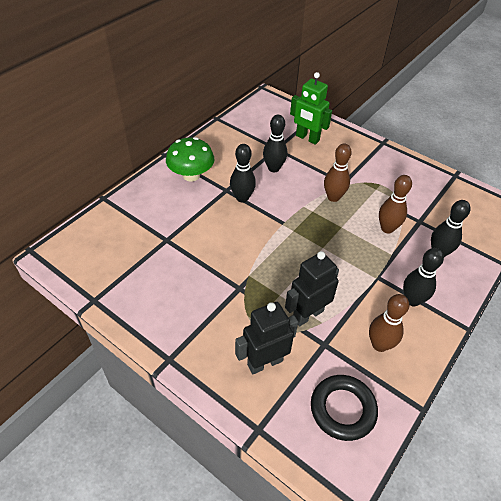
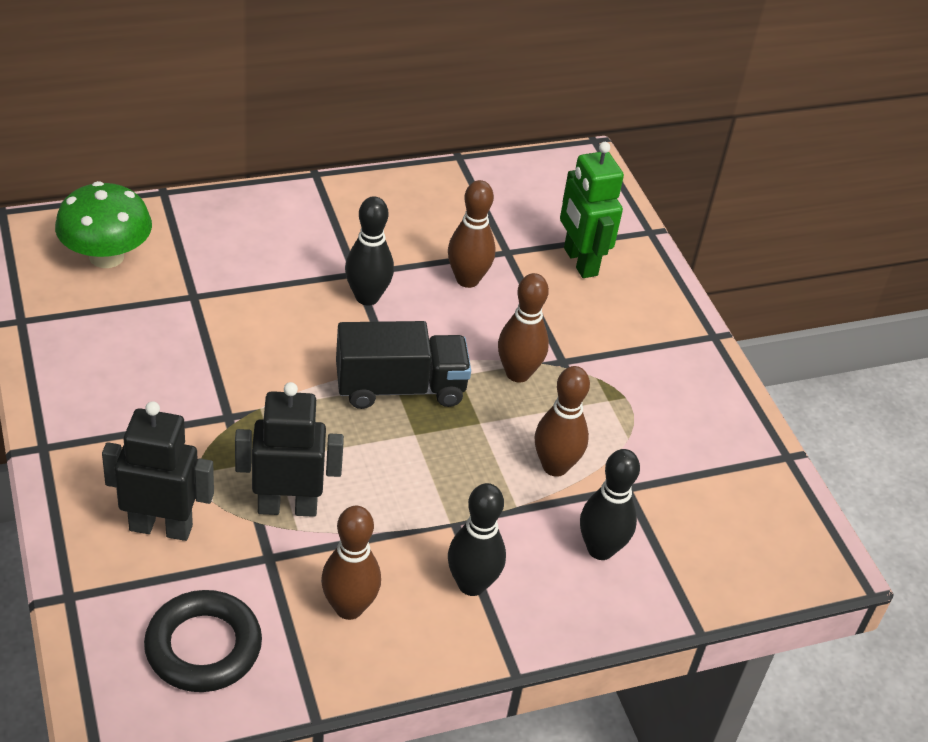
camera: 30 degrees right, 5 degrees down
green mushroom [166,137,214,182] -> green mushroom moved to [55,181,152,268]
black bowling pin [263,115,287,172] -> brown bowling pin [448,180,496,288]
none -> black truck [336,321,471,409]

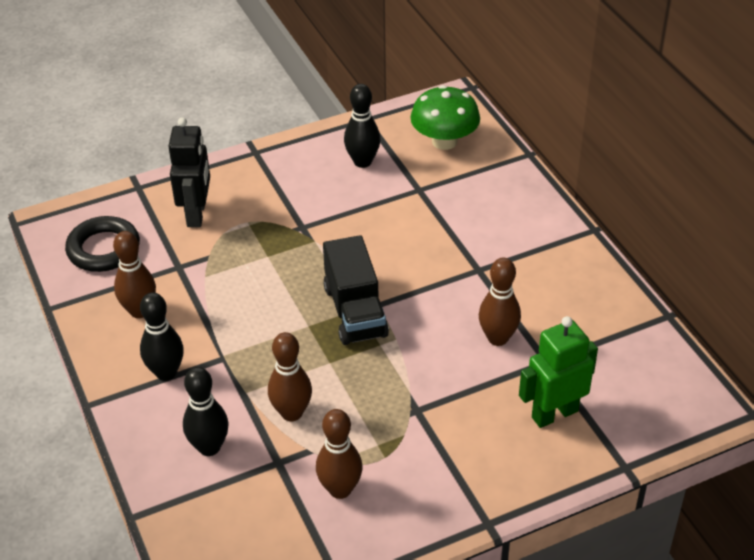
camera: 90 degrees right, 0 degrees up
black robot [235,382,344,517] -> none
black bowling pin [345,196,394,306] -> black bowling pin moved to [344,84,380,168]
brown bowling pin [498,273,549,382] -> brown bowling pin moved to [316,409,363,499]

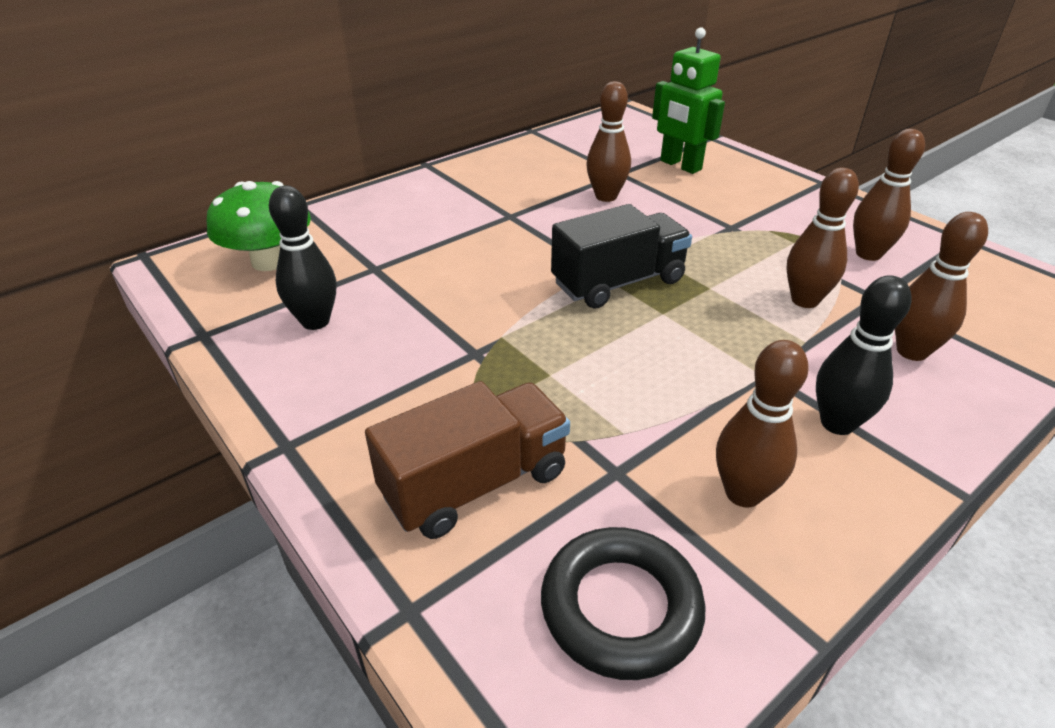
camera: 105 degrees left, 5 degrees down
black robot [168,117,210,227] -> brown truck [365,381,570,539]
black bowling pin [183,367,229,456] -> brown bowling pin [895,212,988,361]

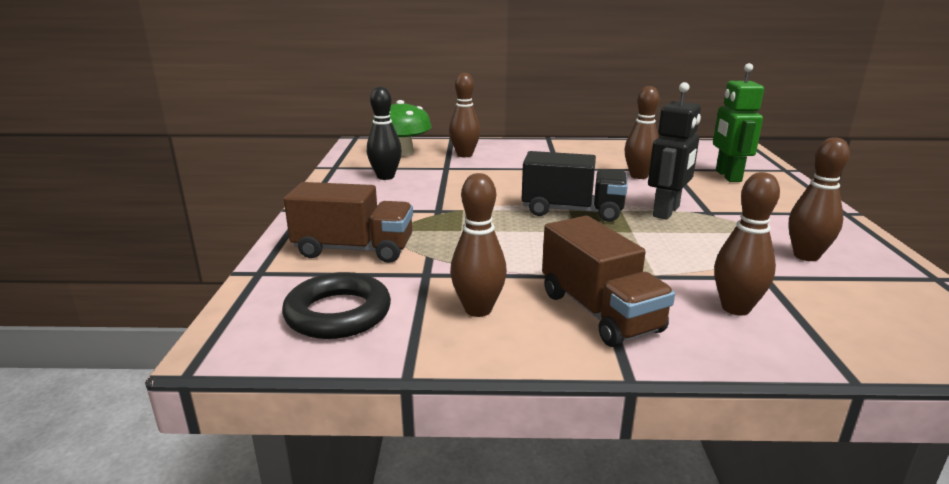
camera: 40 degrees right, 15 degrees down
brown bowling pin [786,168,859,308] -> brown bowling pin moved to [449,73,480,157]
black bowling pin [816,275,912,435] -> brown truck [542,216,675,347]
none -> black robot [648,82,701,220]

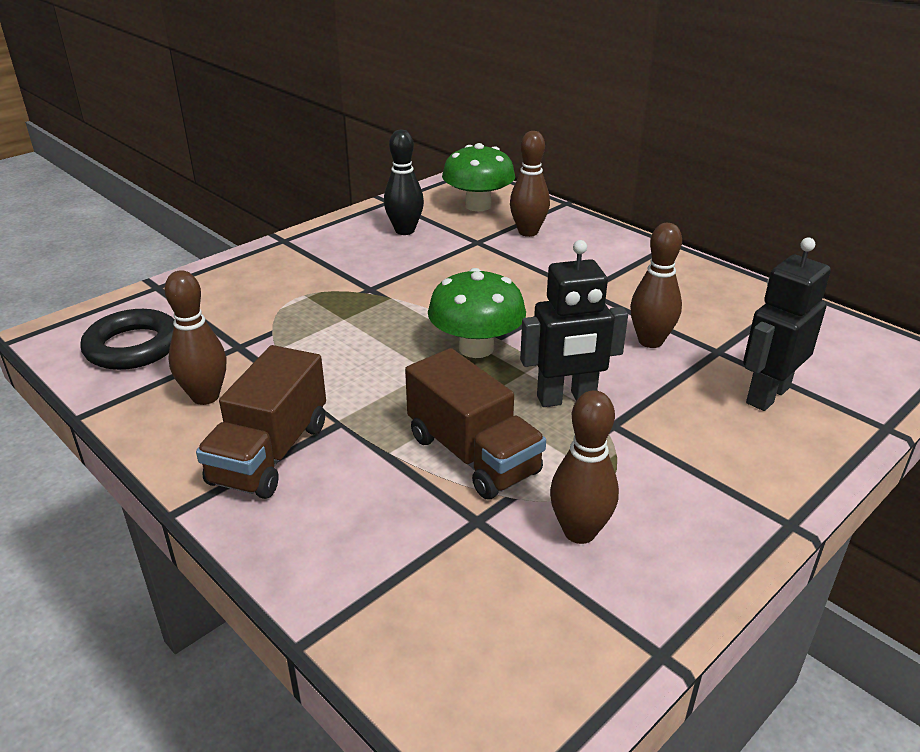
camera: 45 degrees right, 10 degrees up
brown truck [284,182,413,263] -> brown truck moved to [405,348,546,499]
black truck [522,151,628,222] -> green mushroom [428,268,526,358]
green robot [713,63,764,182] -> black robot [743,238,831,411]
brown bowling pin [714,172,780,315] -> none

